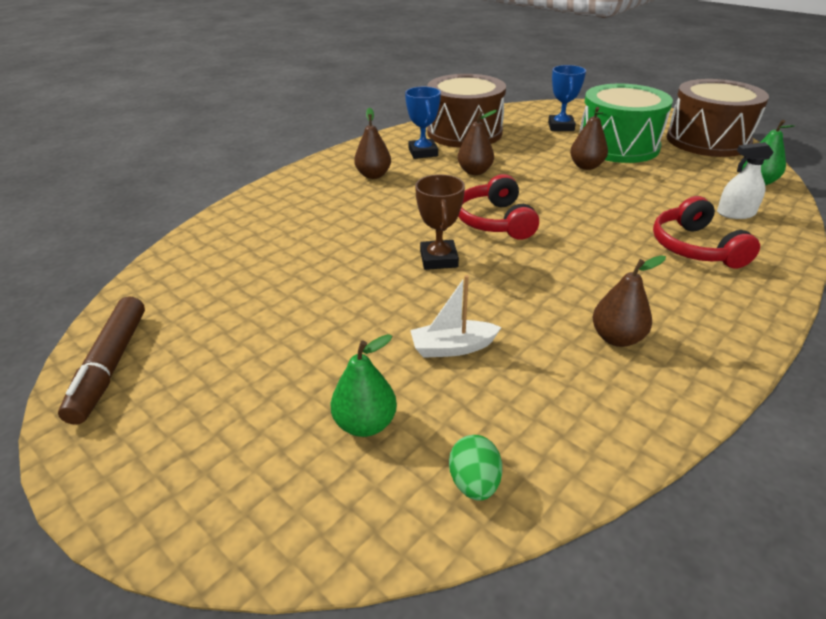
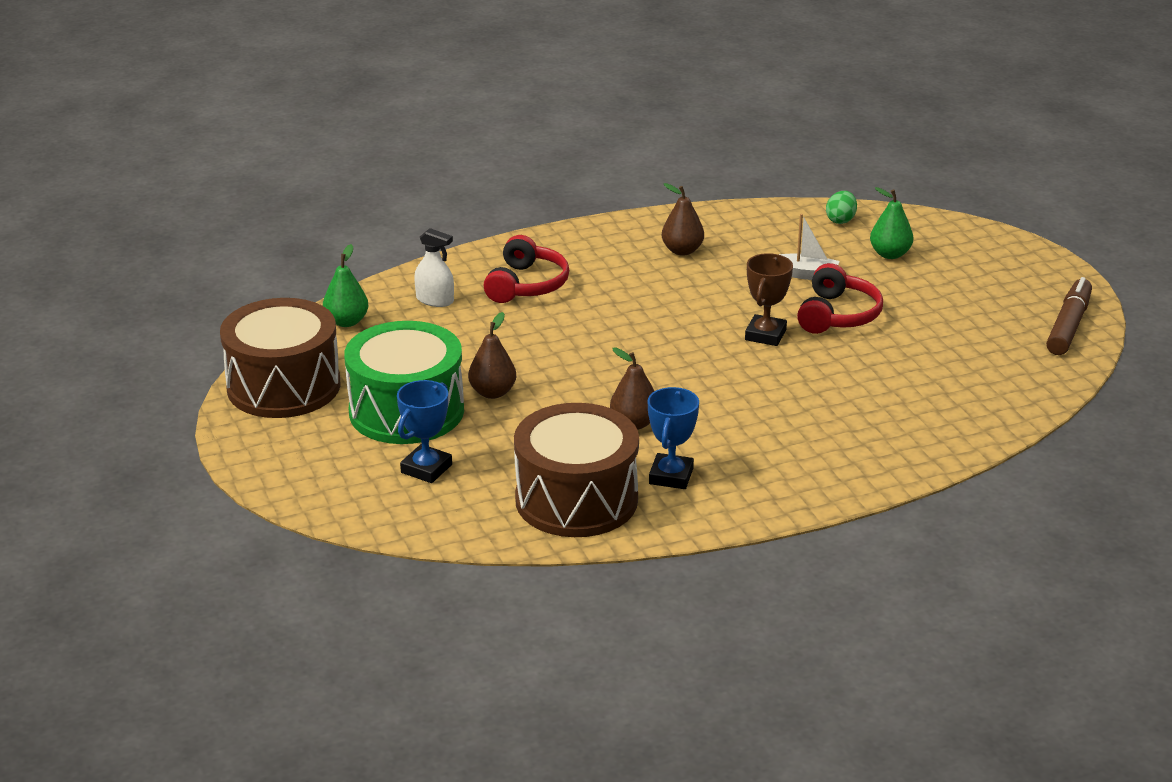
camera: 155 degrees left, 5 degrees down
brown pear [354,108,391,179] -> none
red headphones [458,174,539,240] -> red headphones moved to [797,263,883,334]

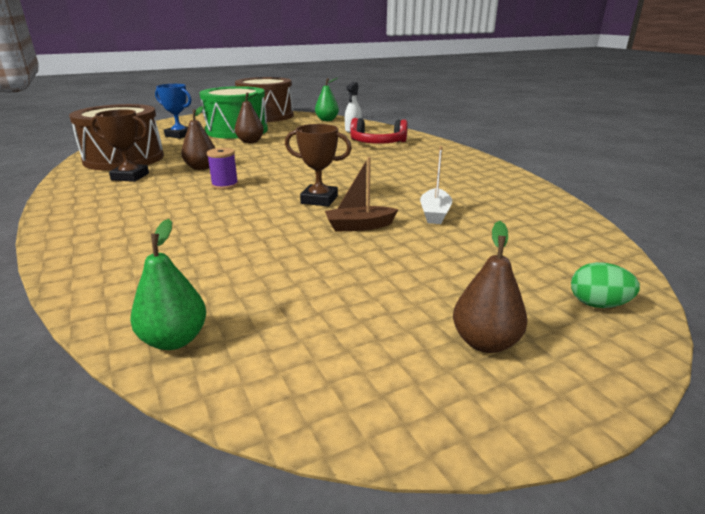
camera: 85 degrees right, 5 degrees down
blue trophy [648,387,699,489] -> brown trophy [90,109,149,182]
brown pear [662,183,704,256] -> brown pear moved to [453,221,528,353]
red headphones [797,263,883,334] -> brown boat [325,157,399,232]
green egg [826,191,857,224] -> green egg moved to [571,262,640,308]
green pear [870,187,913,259] -> green pear moved to [130,219,206,350]
brown marker [1046,277,1092,355] -> none
none -> purple spool [207,148,239,190]

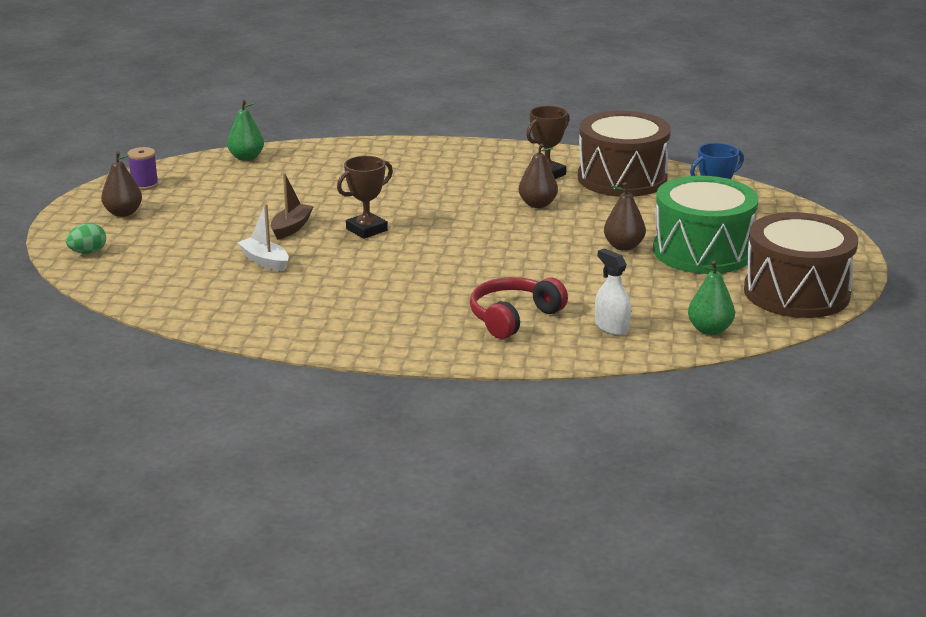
camera: 125 degrees right, 0 degrees up
purple spool [207,148,239,190] -> purple spool moved to [127,147,159,190]

